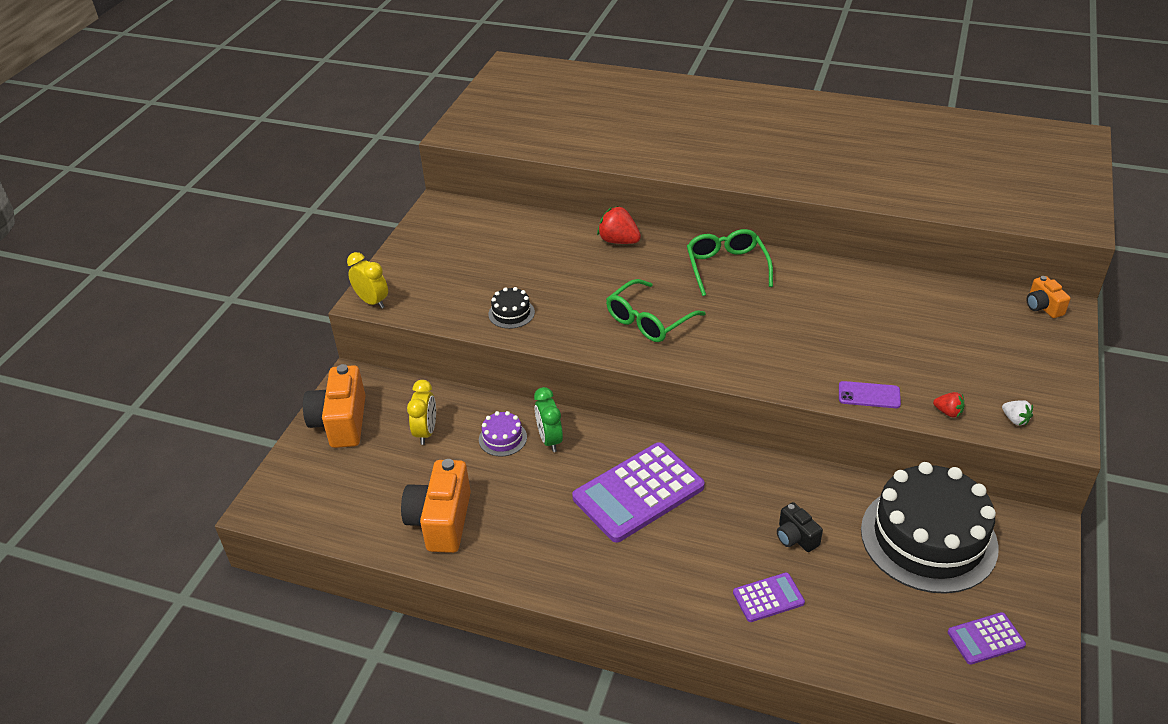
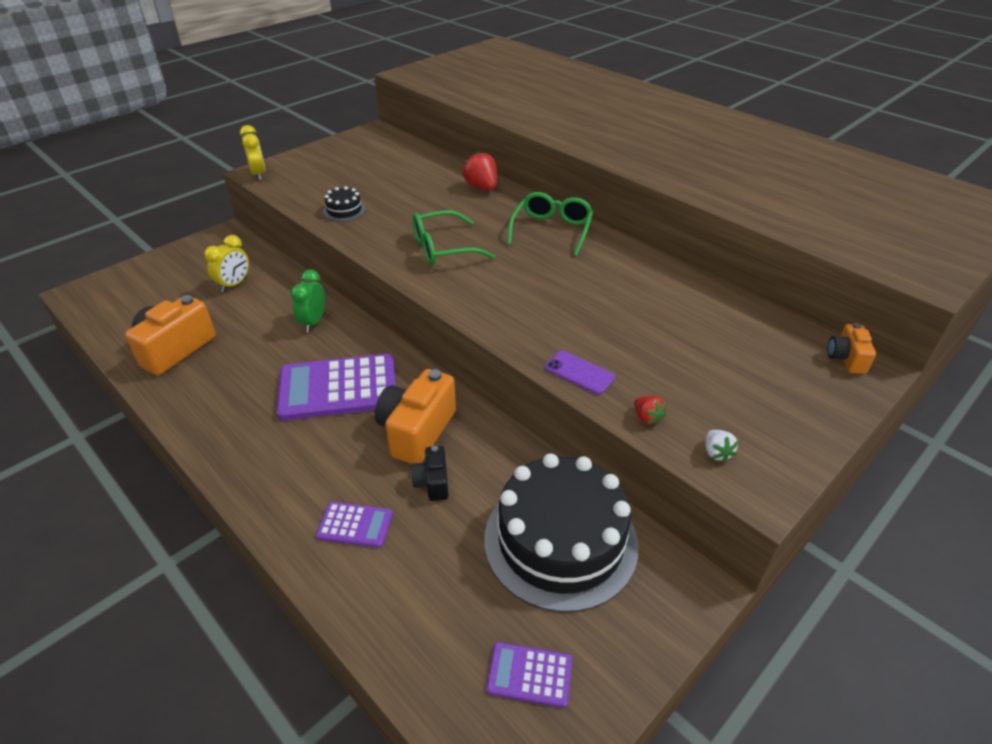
camera: 25 degrees right, 0 degrees up
orange camera [303,364,366,448] -> orange camera moved to [375,369,456,464]
purple cake [479,411,527,457] -> none

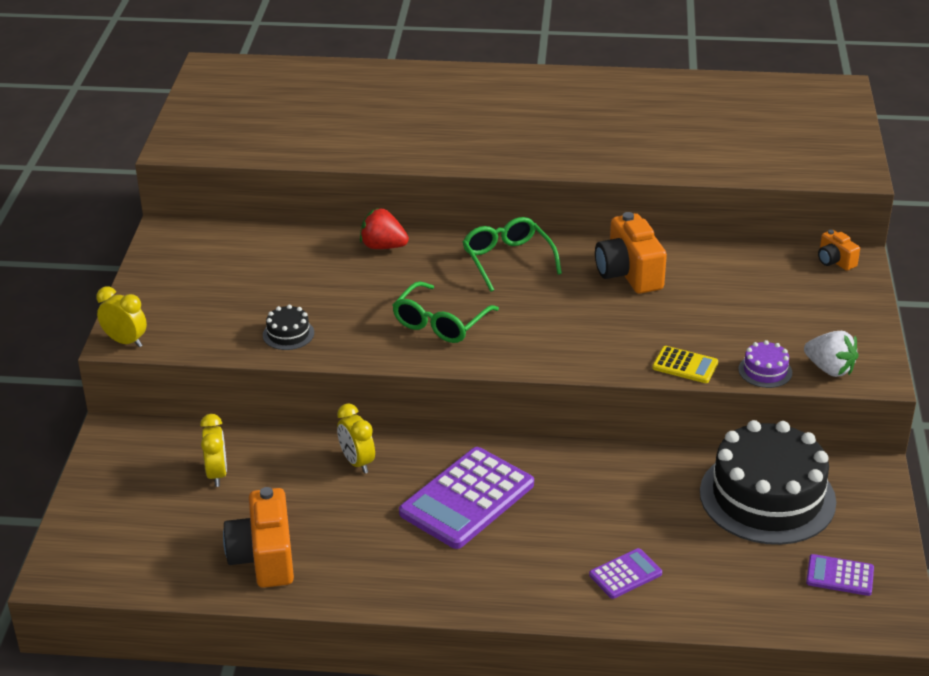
camera: 40 degrees left, 5 degrees down
green clock [291,269,325,332] -> yellow clock [337,403,375,474]
orange camera [375,369,456,464] -> orange camera moved to [595,212,667,294]
black camera [411,446,448,501] -> none
purple calculator [486,642,572,708] -> purple calculator turned 45 degrees clockwise [806,554,874,596]
purple phone [545,351,616,395] -> yellow calculator [652,346,718,383]
red strawberry [634,396,667,425] -> purple cake [738,340,792,388]
white strawberry [706,430,739,463] -> white strawberry [804,331,859,377], size x1.79

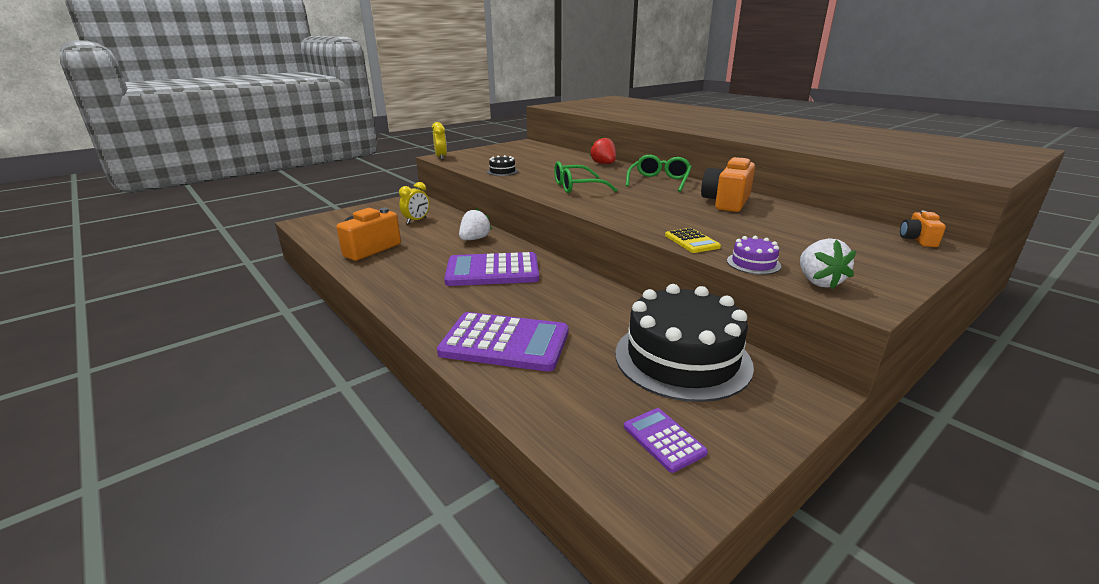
camera: 45 degrees right, 10 degrees down
yellow clock [337,403,375,474] -> white strawberry [459,208,492,240]
purple calculator [589,548,662,599] -> purple calculator [437,312,568,372], size x2.05

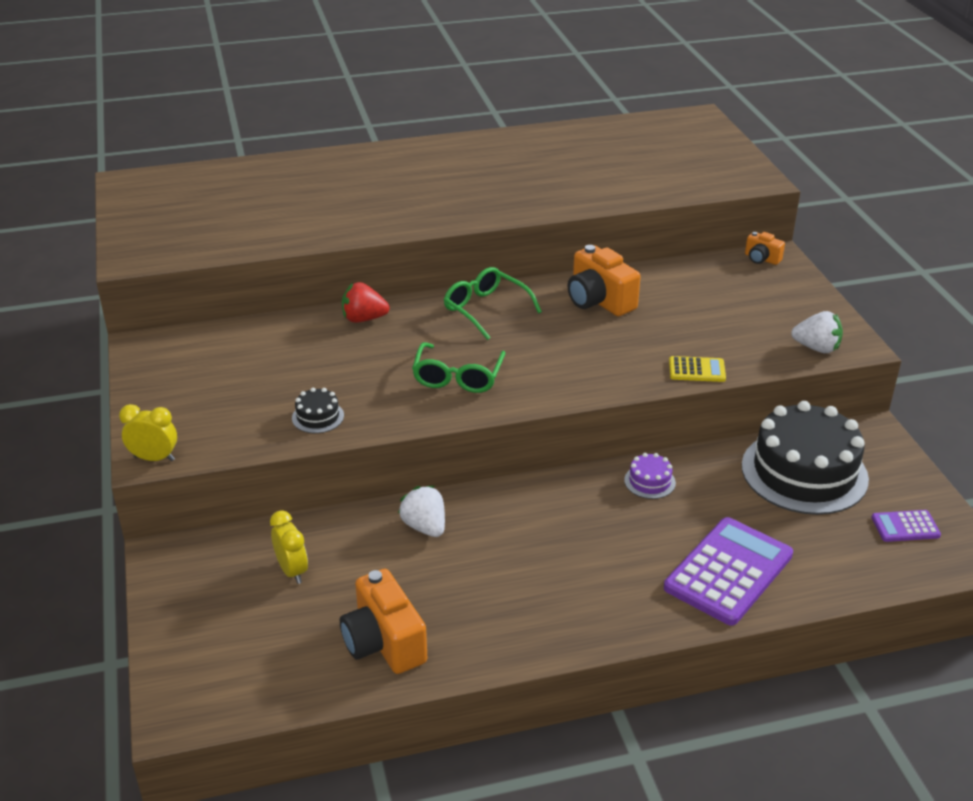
camera: 65 degrees left, 10 degrees up
purple calculator [444,252,539,286] -> none
purple cake [727,236,781,275] -> purple cake moved to [624,453,676,499]

